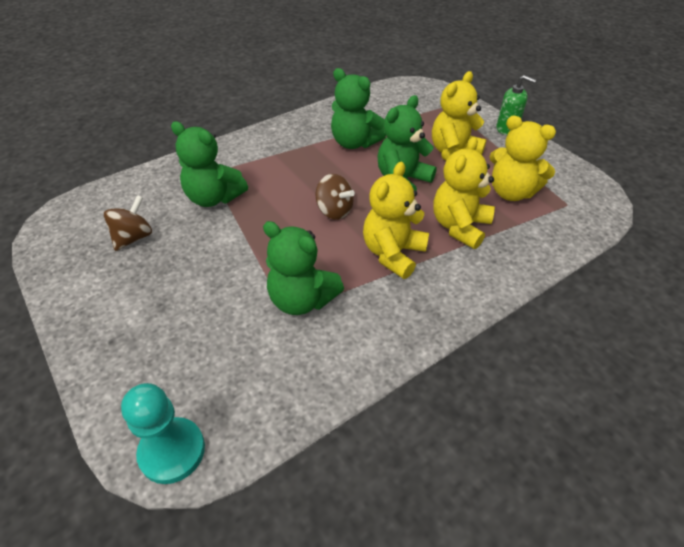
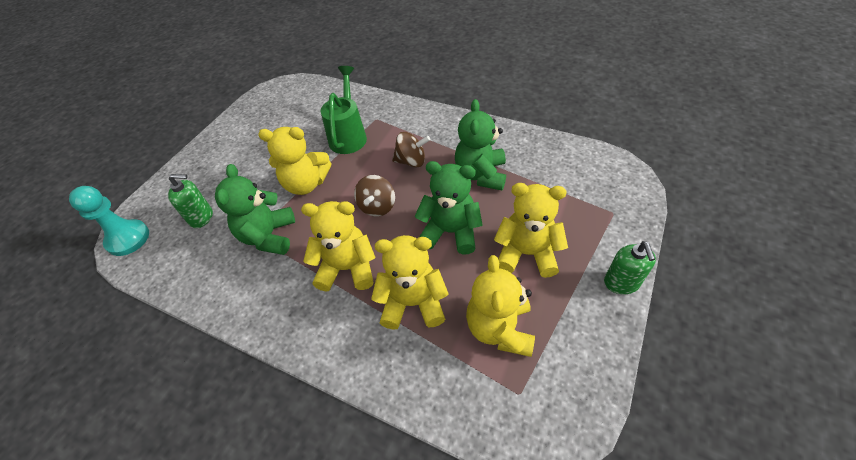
camera: 65 degrees right, 5 degrees up
brown spinning top [104,195,152,251] -> brown spinning top moved to [392,132,431,168]
green teddy bear [171,121,248,207] -> green watering can [321,66,367,154]
none -> green soap dispenser [168,174,213,228]
none -> yellow teddy bear [258,127,331,195]

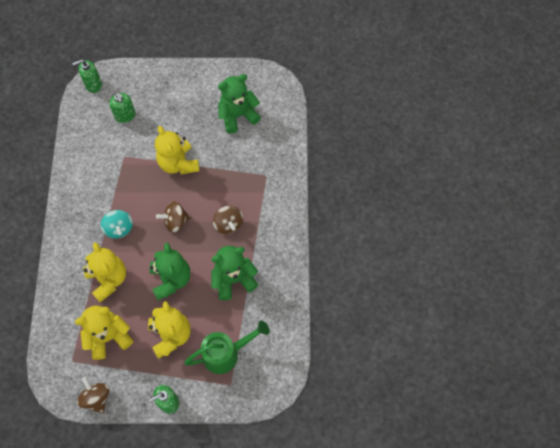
camera: 60 degrees right, 15 degrees up
turquoise pawn [69,186,149,256] -> green soap dispenser [72,59,102,93]
green teddy bear [215,164,295,255] -> green teddy bear moved to [218,74,261,134]
yellow teddy bear [301,201,376,292] -> turquoise spinning top [101,210,133,238]
green watering can [321,66,367,154] -> green watering can moved to [184,321,270,374]
none -> brown spinning top [77,377,110,414]

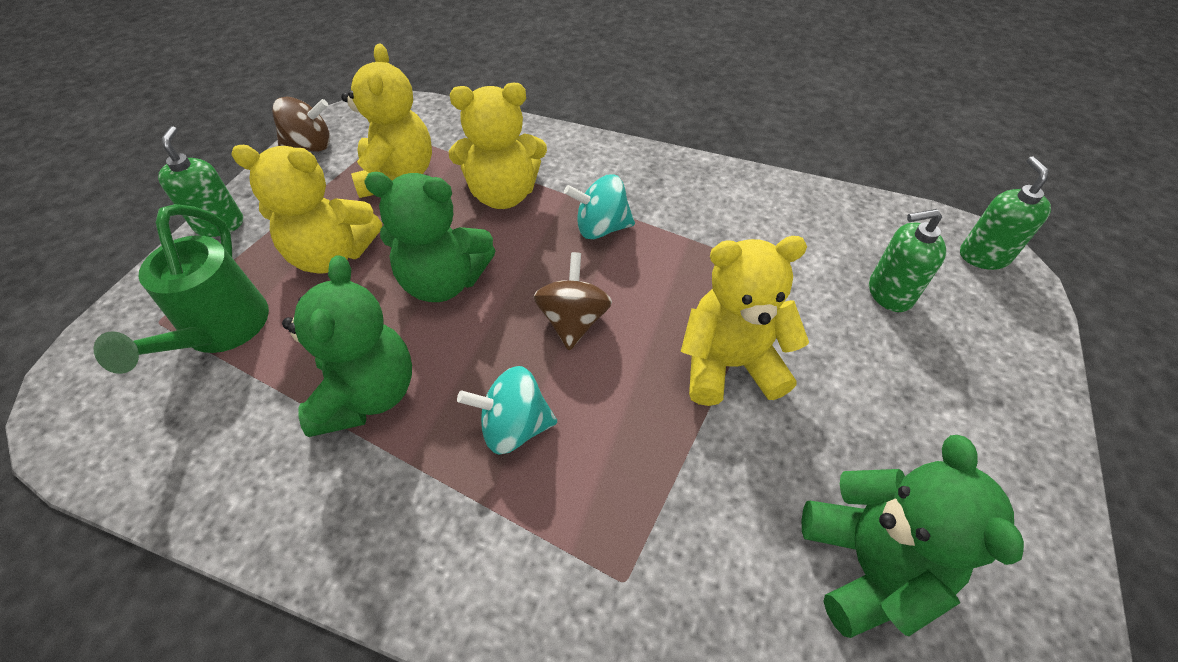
camera: 110 degrees right, 15 degrees down
brown spinning top [213,205,243,234] -> turquoise spinning top [457,366,557,455]

